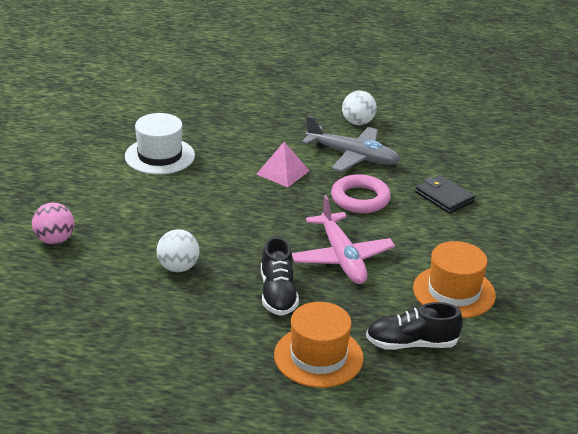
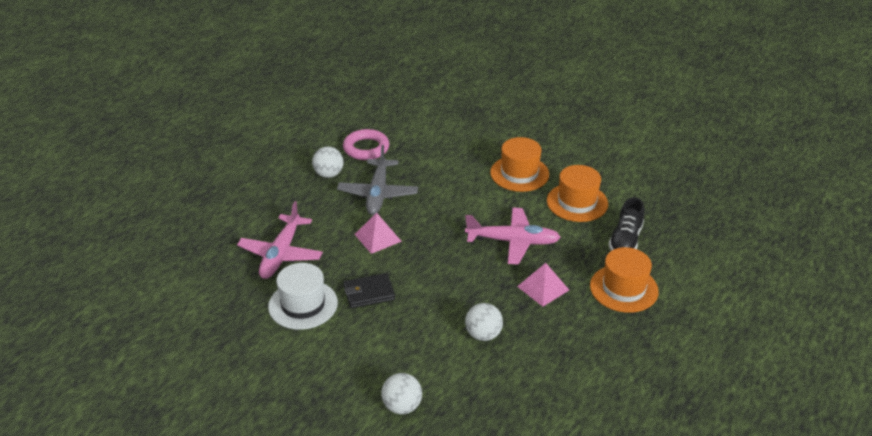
camera: 65 degrees left, 5 degrees up
pink ball [32,203,74,244] -> white ball [381,373,422,414]
black shoe [261,237,299,316] -> pink pyramid [517,263,569,307]
grey plane [302,116,400,172] -> grey plane turned 135 degrees clockwise [337,145,418,215]
pink ring [331,174,391,213] -> pink ring moved to [343,129,389,160]
black wallet [415,175,475,214] -> black wallet moved to [343,273,395,308]
none -> pink plane [237,201,323,279]
none -> orange hat [490,137,549,192]

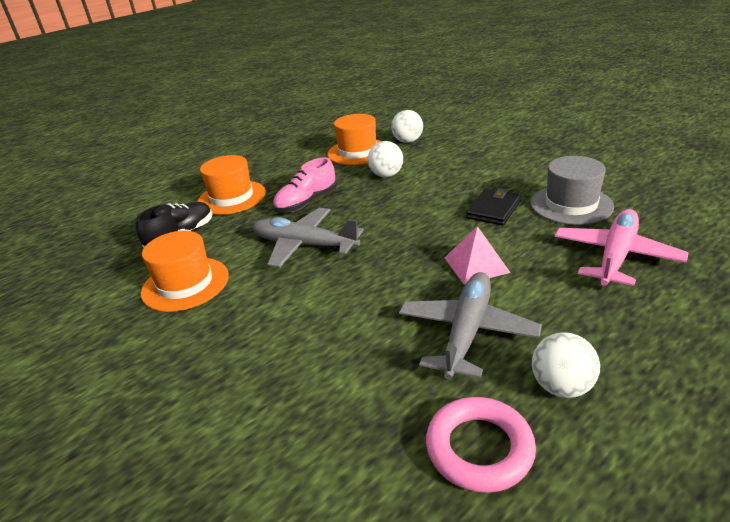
camera: 160 degrees left, 5 degrees down
white hat [268,263,338,330] -> grey hat [531,156,614,225]
black wallet [343,273,395,308] -> black wallet turned 60 degrees counterclockwise [466,188,521,225]
white ball [381,373,422,414] -> white ball moved to [391,110,423,143]
pink plane [465,207,561,265] -> grey plane [253,208,364,268]
orange hat [490,137,549,192] -> orange hat moved to [327,114,381,165]
pink pyramid [517,263,569,307] -> pink shoe [273,157,337,212]

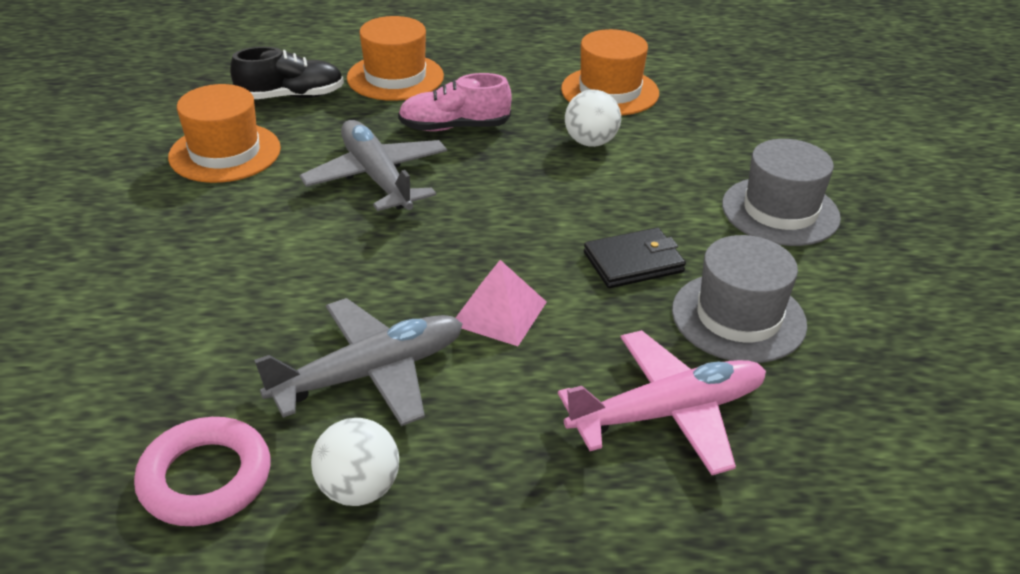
camera: 35 degrees right, 5 degrees up
white ball [391,110,423,143] -> none
none -> grey hat [722,139,841,246]

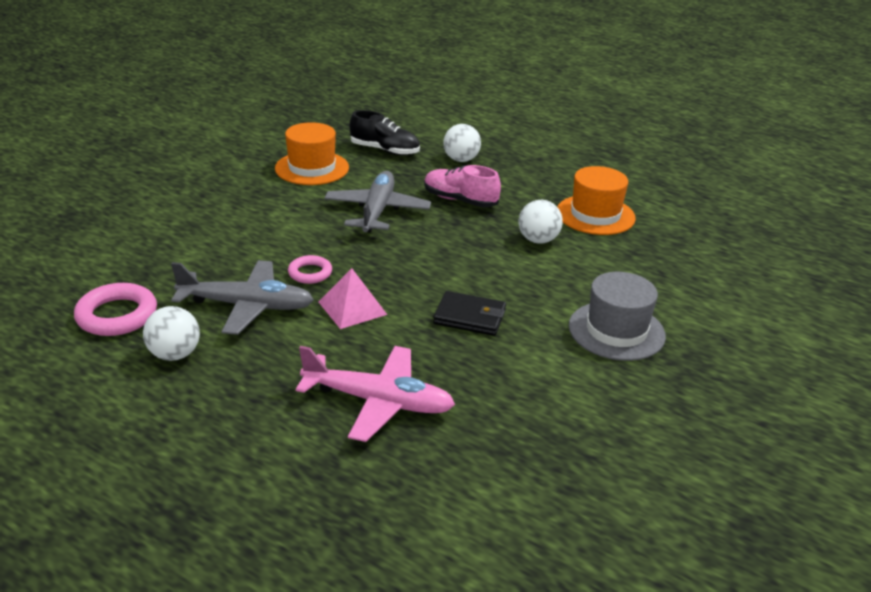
camera: 35 degrees right, 5 degrees down
orange hat [347,16,444,101] -> white ball [443,124,481,162]
grey hat [672,235,807,363] -> none
none -> pink ring [288,255,332,284]

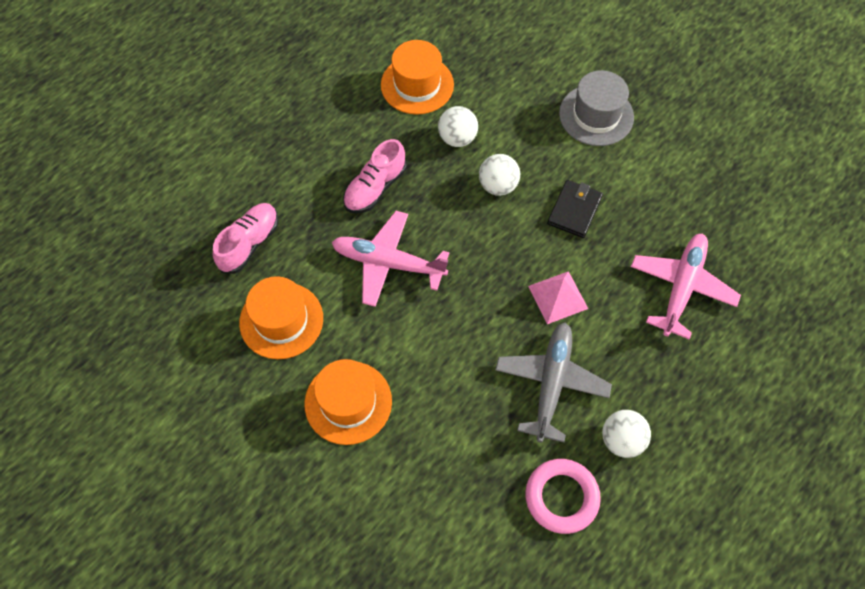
camera: 80 degrees left, 30 degrees up
pink ring [288,255,332,284] -> none
grey plane [325,171,431,233] -> pink plane [332,211,449,307]
black shoe [349,110,420,155] -> pink shoe [213,203,278,274]
white ball [443,124,481,162] -> white ball moved to [479,154,520,196]
none -> orange hat [305,359,392,445]

